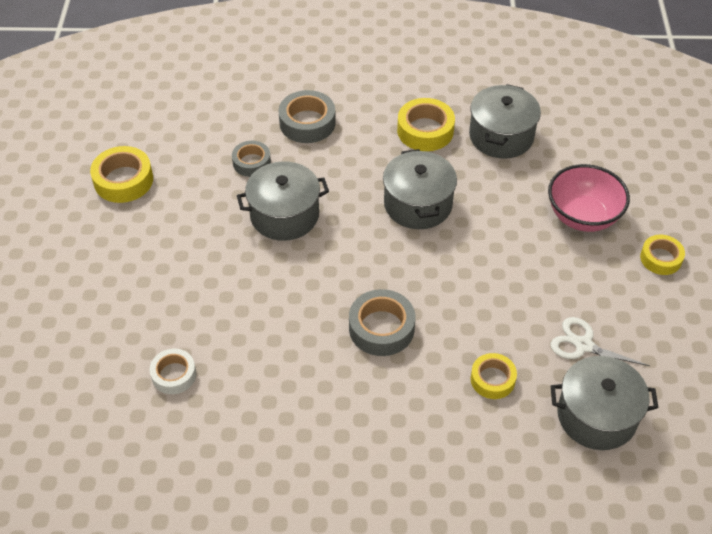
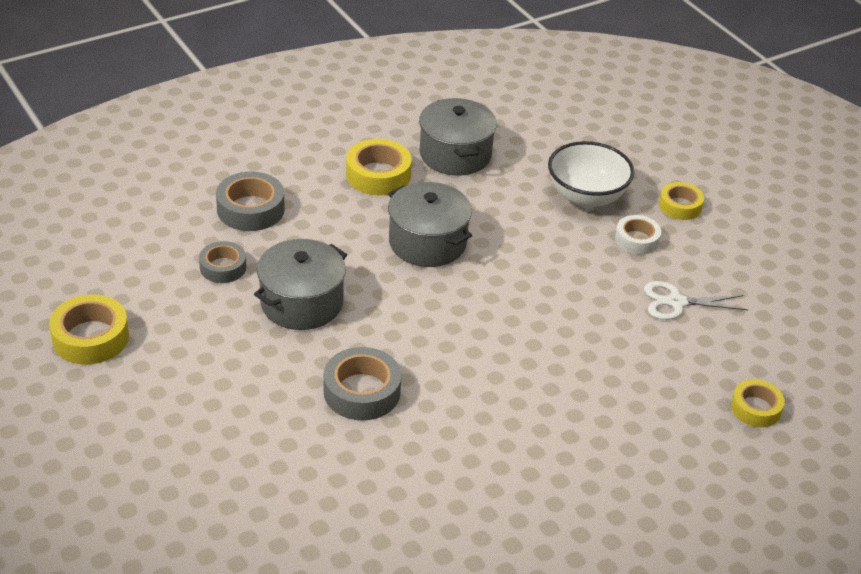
camera: 35 degrees left, 10 degrees down
white tape [150,349,196,394] -> white tape moved to [615,215,661,255]
grey tape [349,289,415,356] -> grey tape moved to [324,347,401,421]
yellow tape [471,353,517,399] -> yellow tape moved to [731,379,785,427]
pink bowl [548,164,630,232] -> white bowl [548,141,634,208]
grey pot [551,356,658,450] -> none

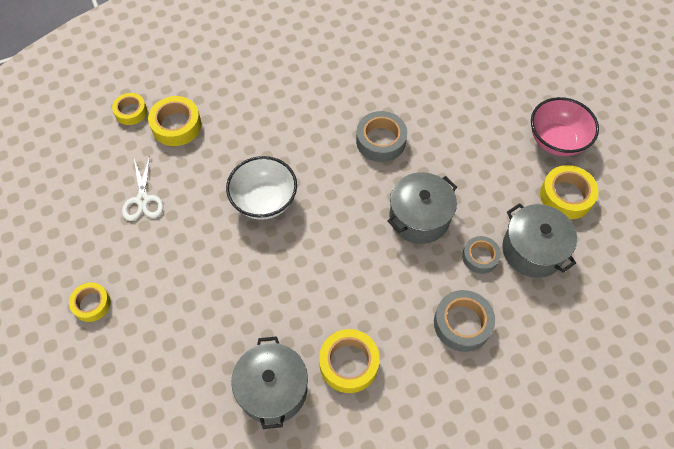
camera: 170 degrees left, 20 degrees up
grey pot [388,182,472,267] -> grey pot moved to [502,203,577,278]
white bowl [548,141,634,208] -> white bowl moved to [226,156,297,220]
white tape [615,215,661,255] -> none
white scissors [644,281,748,320] -> white scissors turned 75 degrees clockwise [122,156,163,221]
none -> yellow tape [148,96,201,146]
none -> pink bowl [531,97,599,156]

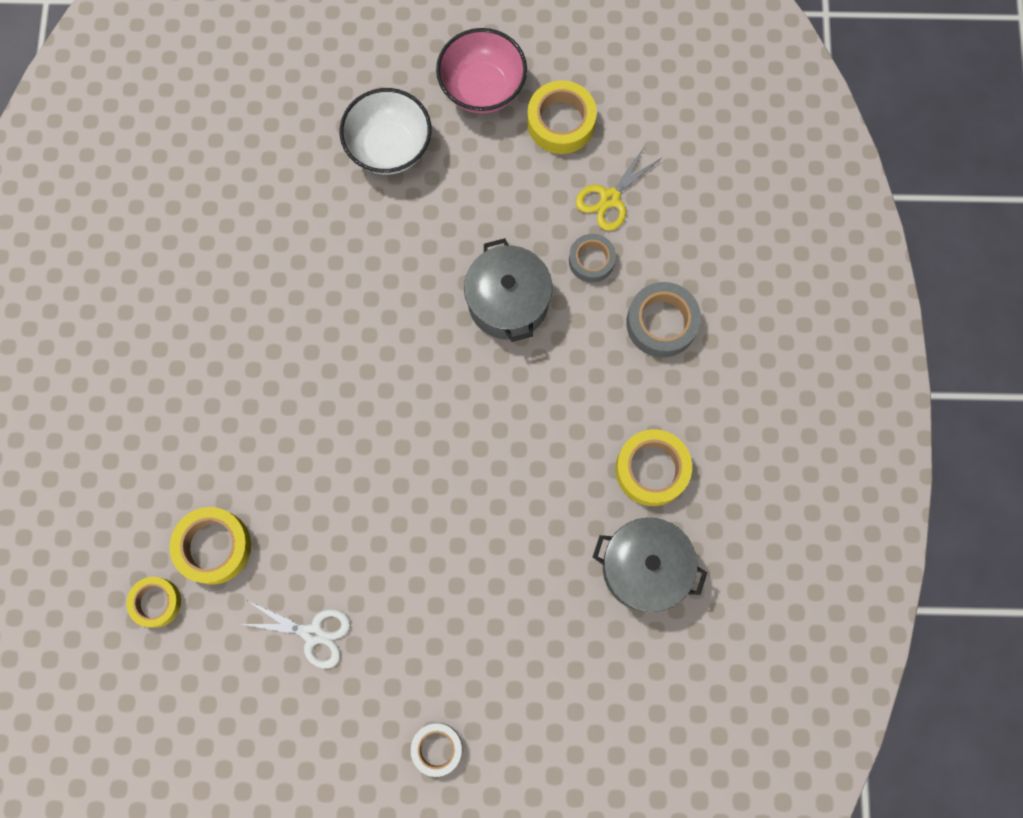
camera: 65 degrees left, 15 degrees up
yellow tape [69,282,111,322] -> white tape [411,722,463,777]
white bowl [226,156,297,220] -> white bowl moved to [340,88,431,175]
grey tape [356,111,407,162] -> none
grey pot [502,203,577,278] -> yellow scissors [576,145,663,231]

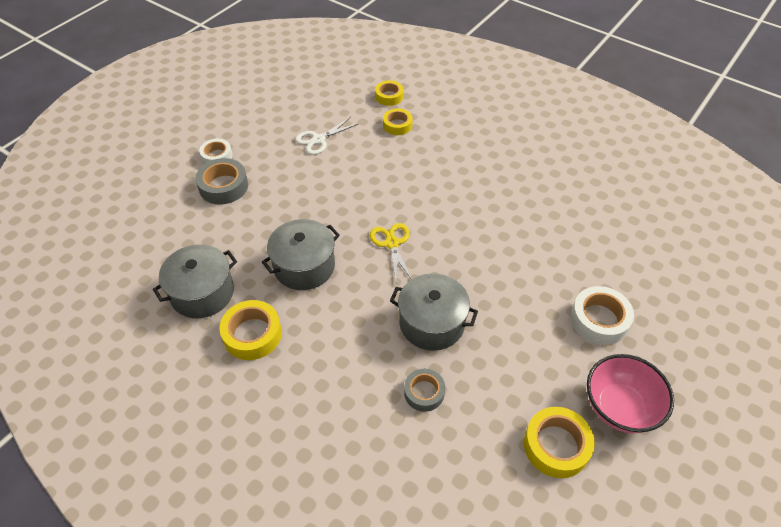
camera: 125 degrees right, 25 degrees down
yellow tape [169,507,251,585] -> yellow tape [383,108,413,135], size x0.65
white bowl [340,88,431,175] -> white tape [571,286,634,345]
yellow scissors [576,145,663,231] -> yellow scissors moved to [370,223,412,281]
grey tape [626,282,701,358] -> grey tape moved to [195,158,248,205]
none -> grey pot [262,219,340,290]

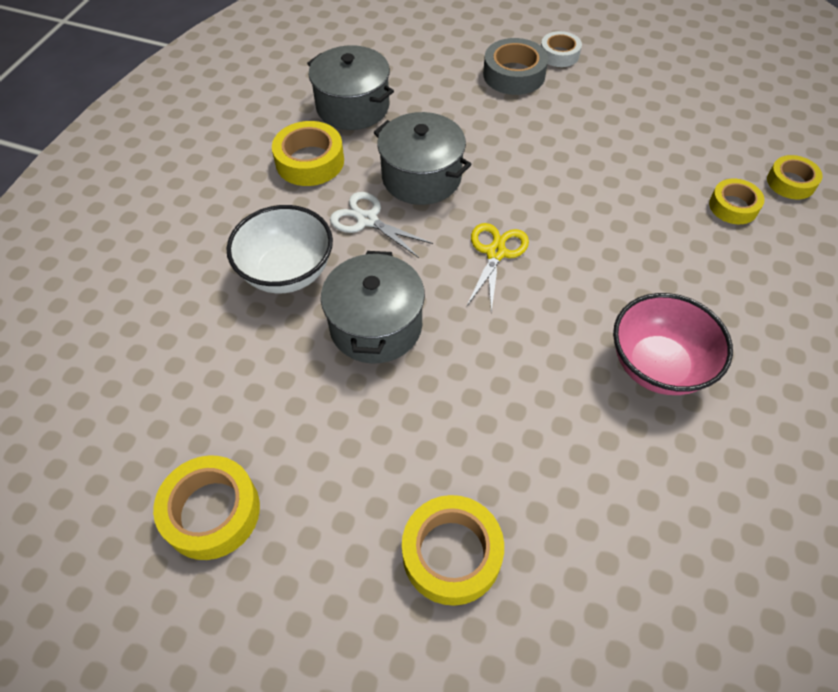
camera: 75 degrees right, 5 degrees up
white scissors [295,117,358,155] -> white scissors moved to [330,192,433,258]
yellow scissors [370,223,412,281] -> yellow scissors turned 45 degrees counterclockwise [467,223,529,312]
grey tape [404,369,445,412] -> none
white tape [571,286,634,345] -> yellow tape [402,495,504,606]
pink bowl [587,354,674,433] -> pink bowl moved to [613,293,733,395]
none -> white bowl [226,205,333,293]

